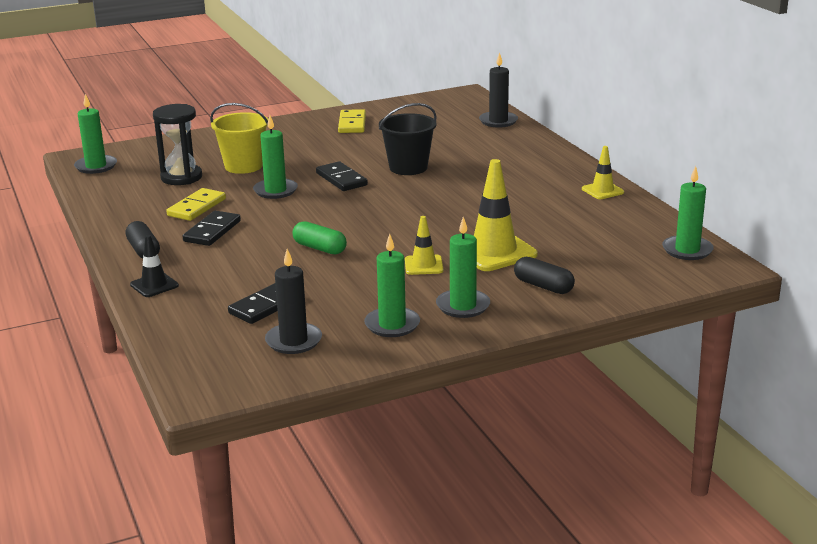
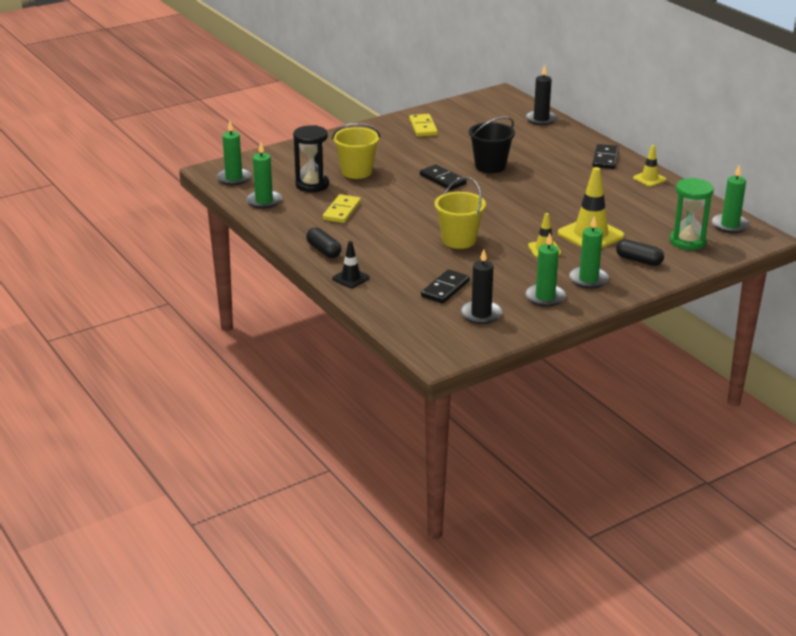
camera: 10 degrees left, 5 degrees up
black domino [183,211,241,246] -> black domino moved to [592,144,619,169]
green candle [253,115,298,199] -> green candle moved to [246,142,282,209]
green capsule [292,221,347,255] -> yellow bucket [435,177,486,249]
none -> green hourglass [670,178,714,250]

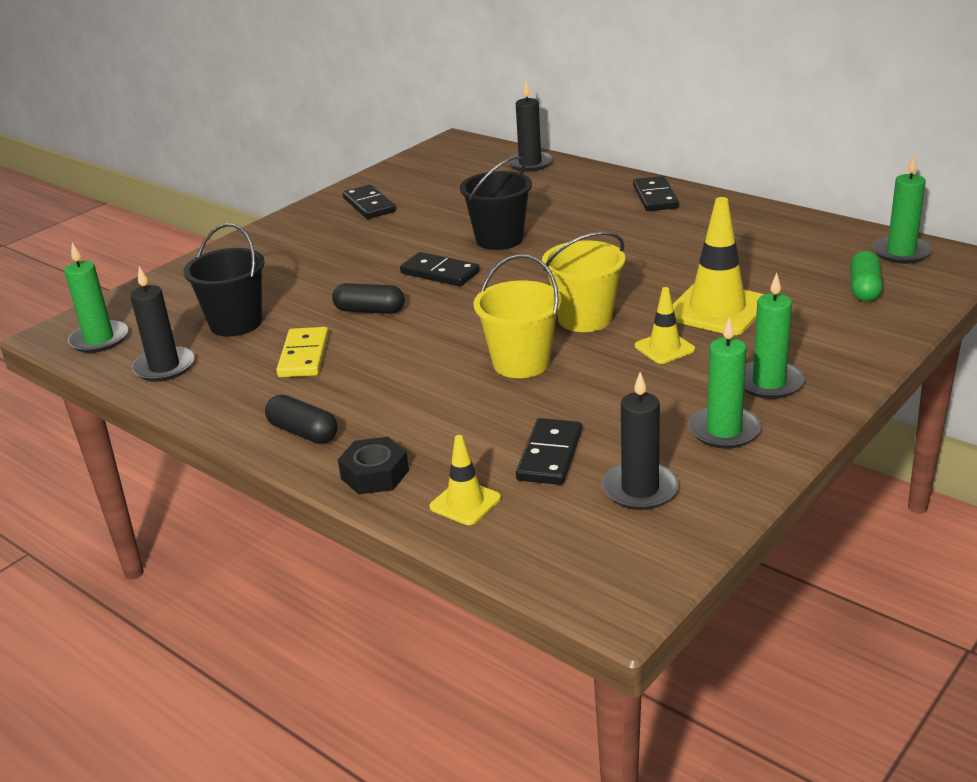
camera: 15 degrees left, 0 degrees up
green candle [246,142,282,209] -> black candle [130,267,195,382]
black hourglass [293,125,329,192] -> black bucket [183,223,265,336]
yellow bucket [332,123,381,179] -> yellow bucket moved to [542,231,625,332]
black traffic cone [332,241,370,288] -> black nut [338,437,409,494]
yellow domino [409,114,438,137] -> black domino [343,185,396,219]
black capsule [616,239,664,266] -> black capsule moved to [332,283,405,314]
yellow traffic cone [633,145,666,187] -> yellow traffic cone moved to [430,435,501,525]
green hourglass [670,178,714,250] -> green capsule [850,251,883,302]

